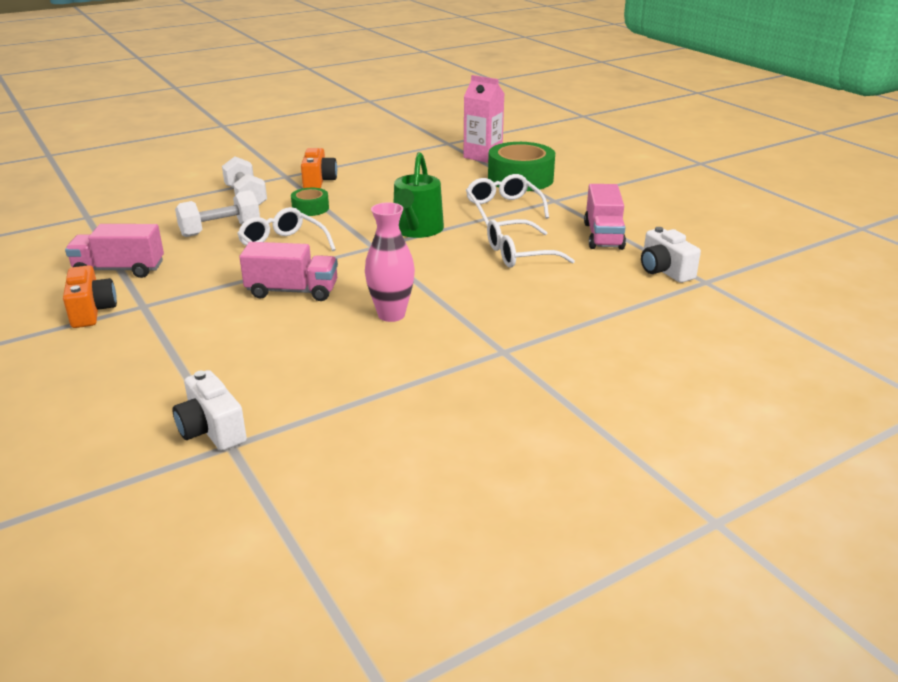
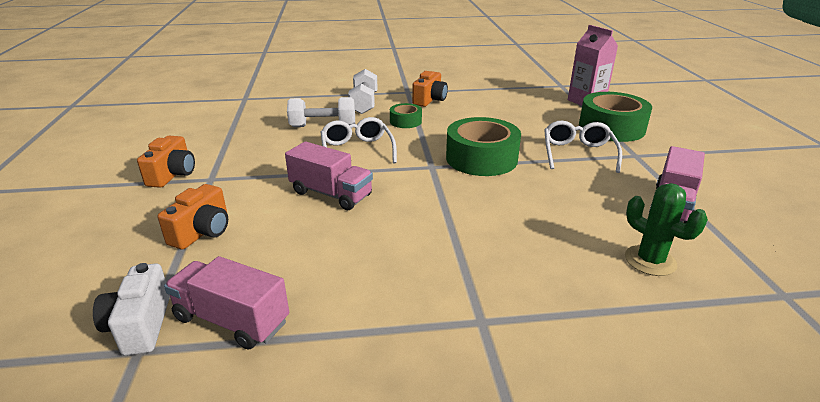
camera: 25 degrees right, 0 degrees up
pink truck [65,224,164,278] -> pink truck moved to [164,256,289,350]
pink vase [365,202,415,322] -> none
green watering can [394,152,444,238] -> green tape [446,117,521,176]
white glasses [487,219,575,268] -> none
white camera [641,227,701,283] -> none
none -> orange camera [157,184,228,250]
none -> green cactus [625,183,708,276]

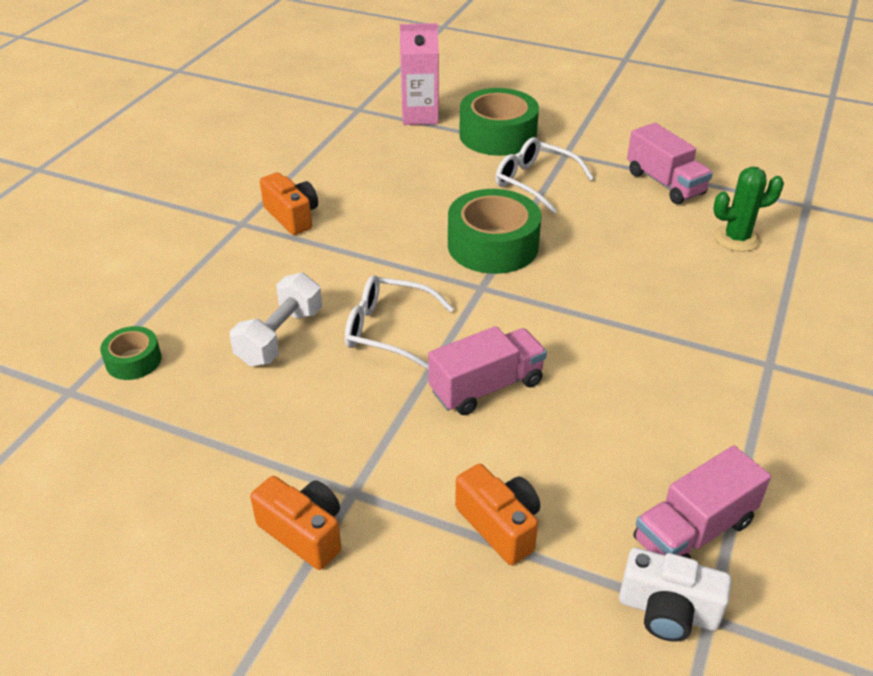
camera: 60 degrees left, 10 degrees up
white dumbbell [348,69,378,114] -> none
green tape [390,103,422,128] -> green tape moved to [100,326,161,380]

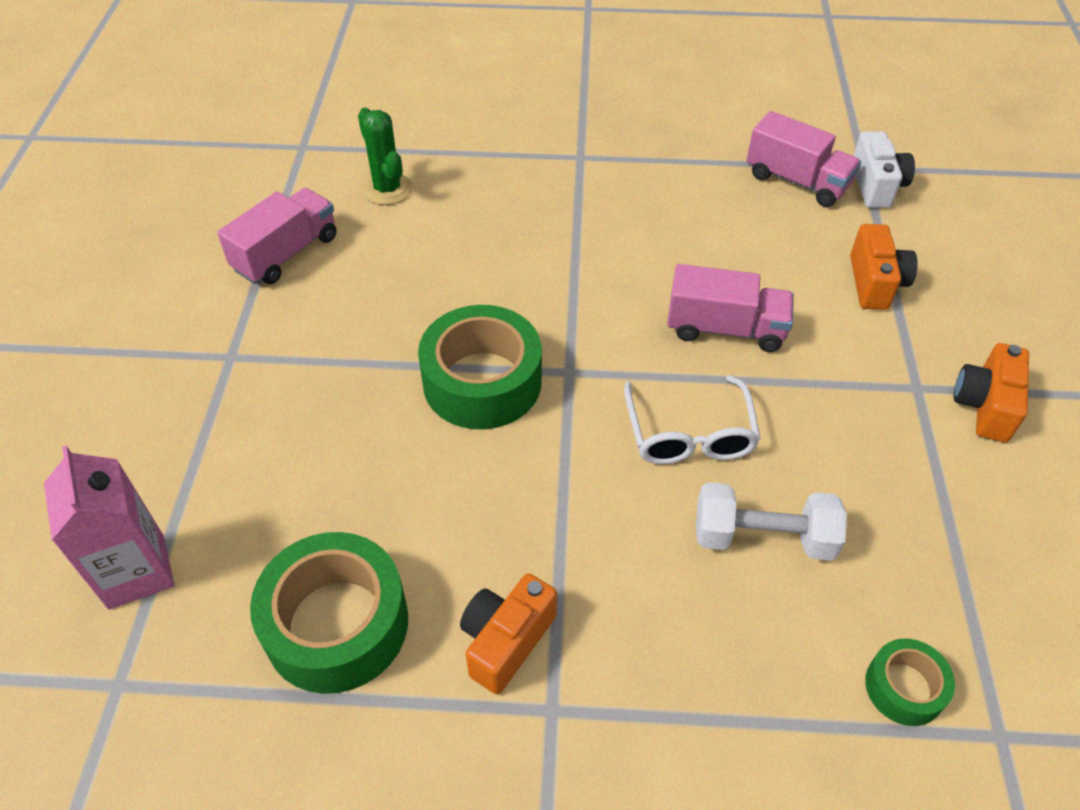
camera: 110 degrees left, 10 degrees up
pink truck [428,326,547,415] -> pink truck turned 150 degrees clockwise [667,264,794,352]
orange camera [455,464,540,565] -> orange camera turned 150 degrees clockwise [850,224,918,310]
green tape [459,88,539,156] -> green tape moved to [250,532,408,694]
white glasses [496,137,594,213] -> none

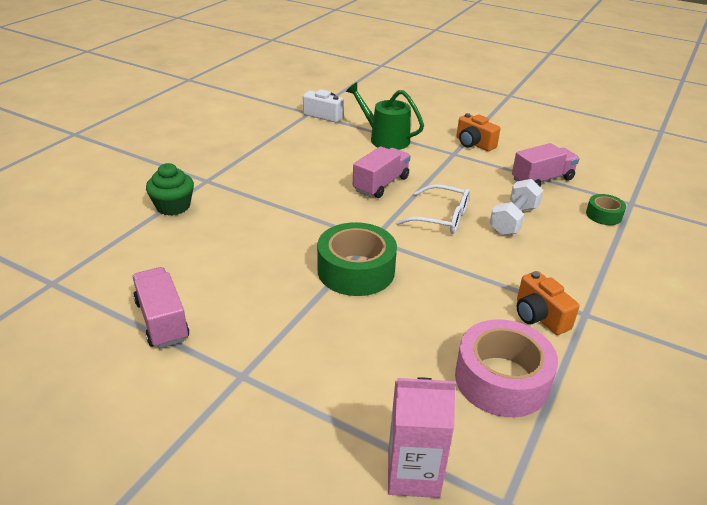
camera: 65 degrees left, 15 degrees down
green tape [250,532,408,694] -> pink tape [455,319,558,417]
green cactus [358,108,413,205] -> none
pink truck [746,111,861,207] -> pink truck moved to [512,143,579,186]
orange camera [850,224,918,310] -> green watering can [346,82,424,150]
none -> green cupcake [146,163,194,216]

